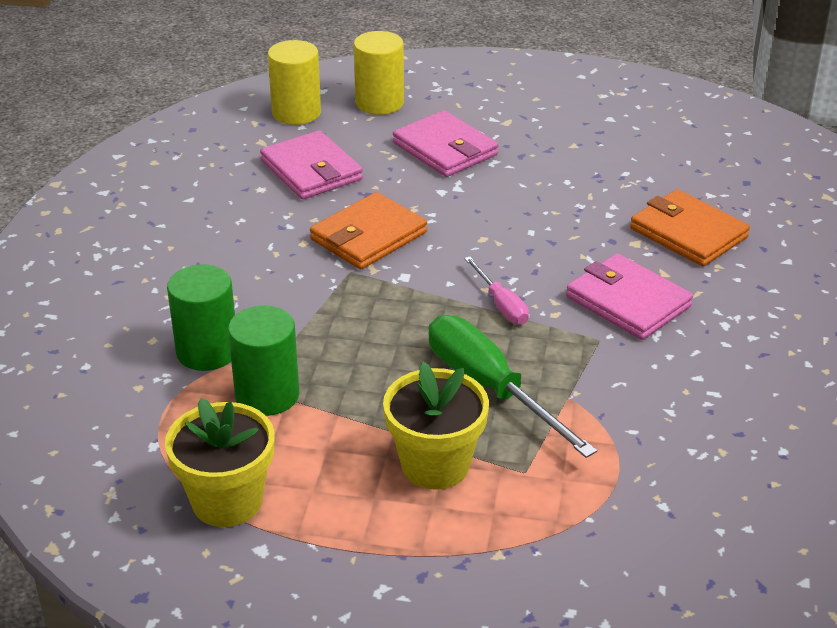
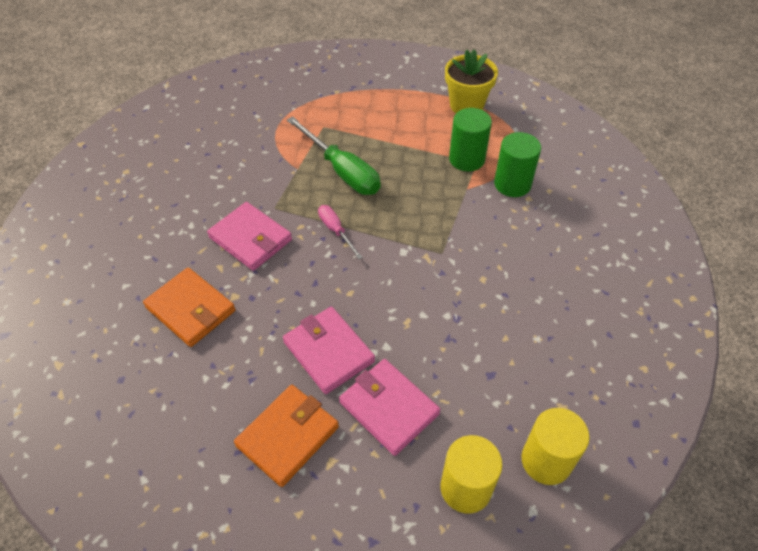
camera: 175 degrees right, 15 degrees up
pink wallet [260,130,363,199] -> pink wallet moved to [283,307,375,394]
orange wallet [310,192,427,269] -> orange wallet moved to [234,385,339,487]
yellow flower pot [383,362,489,490] -> none

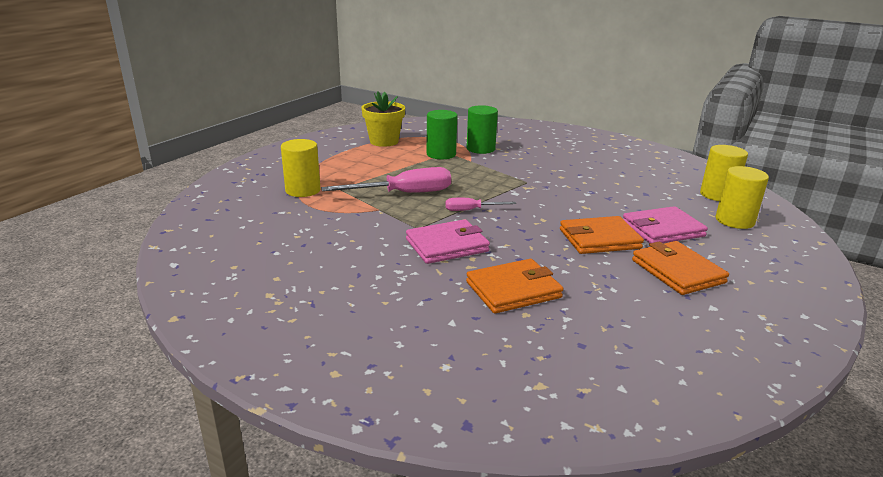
camera: 65 degrees left, 25 degrees down
pink wallet [283,307,375,394] -> orange wallet [560,216,644,254]
green screwdriver [287,116,381,195] -> pink screwdriver [321,167,451,193]
none -> yellow cylinder [281,139,321,197]

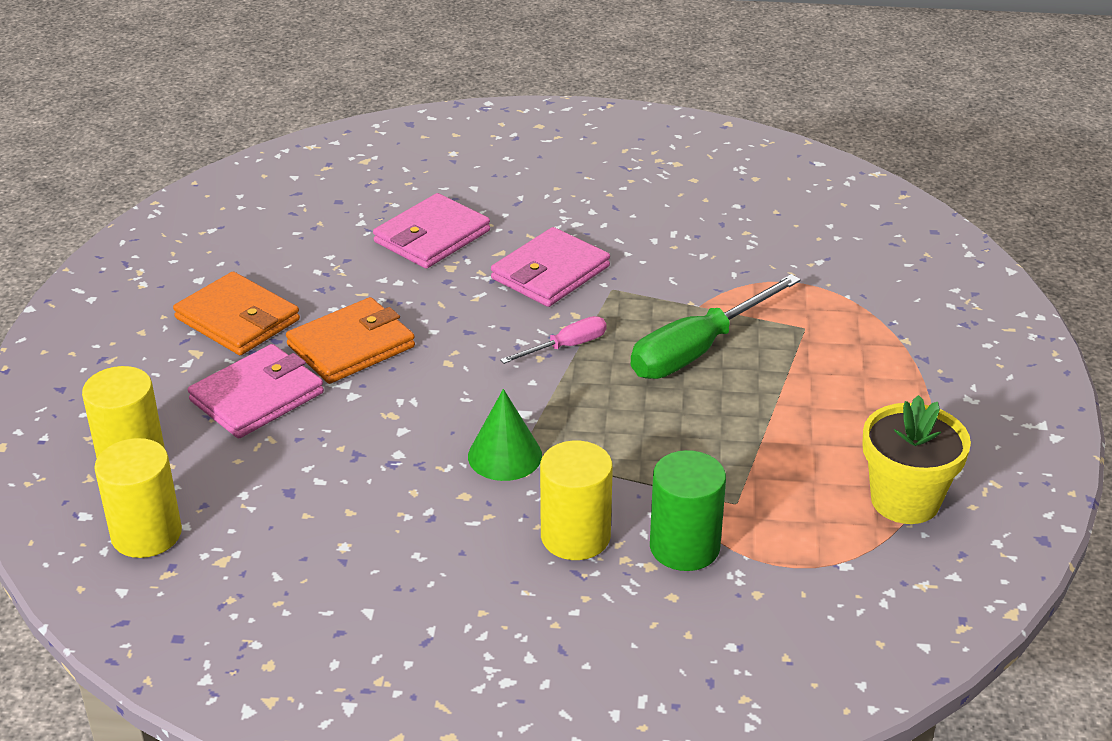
camera: 155 degrees right, 10 degrees up
yellow cylinder [281,139,321,197] -> yellow cylinder moved to [540,440,613,560]
pink screwdriver [321,167,451,193] -> green screwdriver [631,274,801,379]
green cylinder [426,110,457,159] -> none
orange wallet [466,259,563,314] -> pink wallet [373,193,490,269]
none -> green cone [468,389,542,481]

